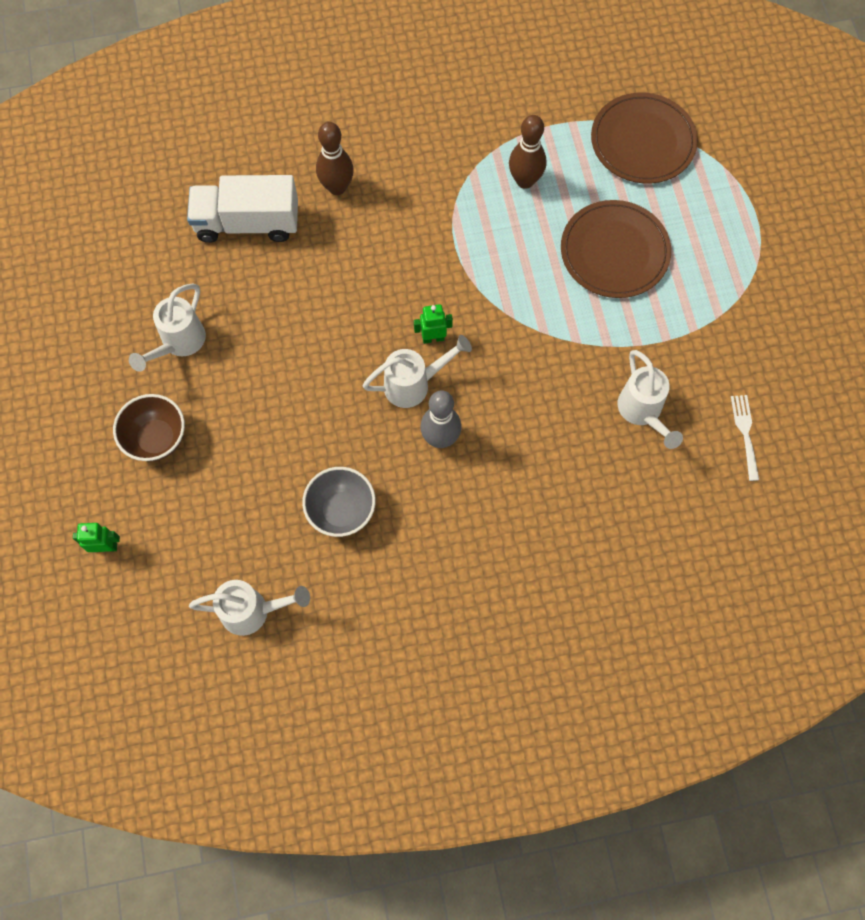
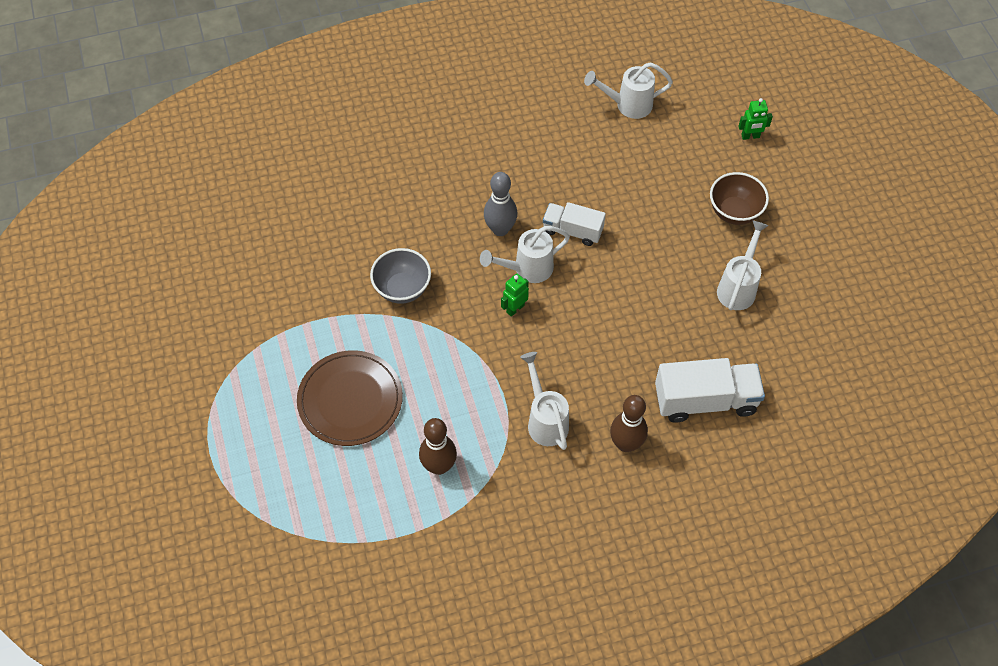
camera: 175 degrees right, 10 degrees down
grey bowl [302,467,376,537] -> grey bowl moved to [370,248,431,304]
green robot [414,304,453,344] -> green robot turned 150 degrees clockwise [501,274,529,317]
brown plate [591,93,698,184] -> none
white watering can [618,350,683,449] -> white watering can moved to [520,352,569,450]
white fork [731,395,759,481] -> none
none -> white truck [543,202,606,246]

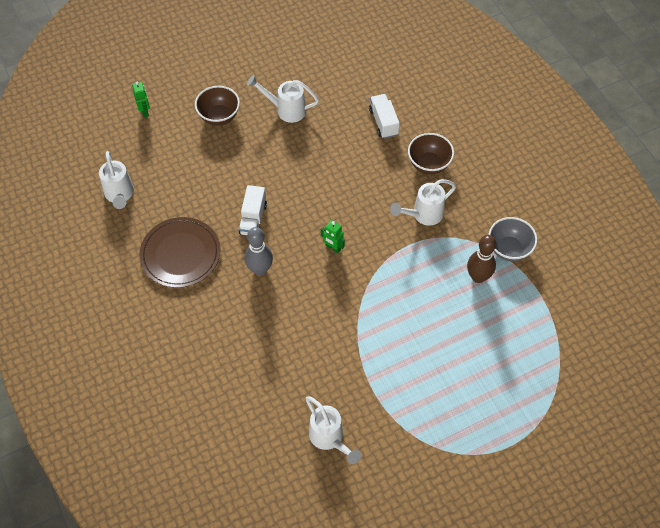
camera: 100 degrees left, 0 degrees up
brown plate [297,350,403,446] -> brown plate moved to [139,217,220,288]
grey bowl [370,248,431,304] -> grey bowl moved to [489,217,537,262]
white watering can [480,226,570,283] -> white watering can moved to [306,396,361,464]
brown bowling pin [610,395,648,452] -> brown bowl [408,133,454,174]
white truck [655,358,765,423] -> white truck [369,94,400,139], size x0.63

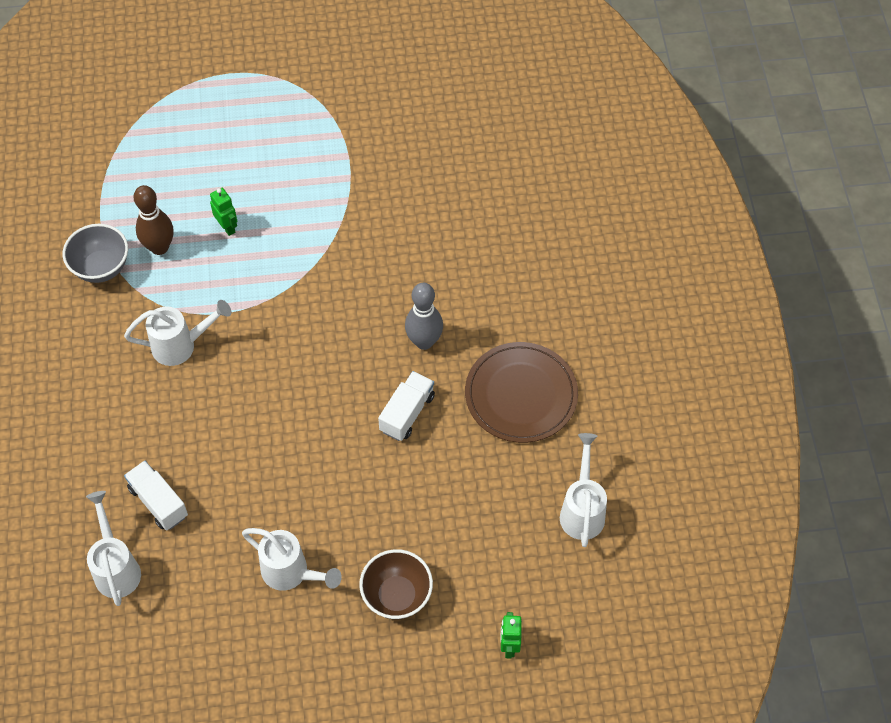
camera: 160 degrees left, 0 degrees up
white watering can [306,396,361,464] -> white watering can moved to [86,491,141,606]
green robot [321,220,345,254] -> green robot moved to [210,188,237,236]
white truck [369,94,400,139] -> white truck turned 135 degrees clockwise [124,461,188,530]
brown bowl [408,133,454,174] -> none

